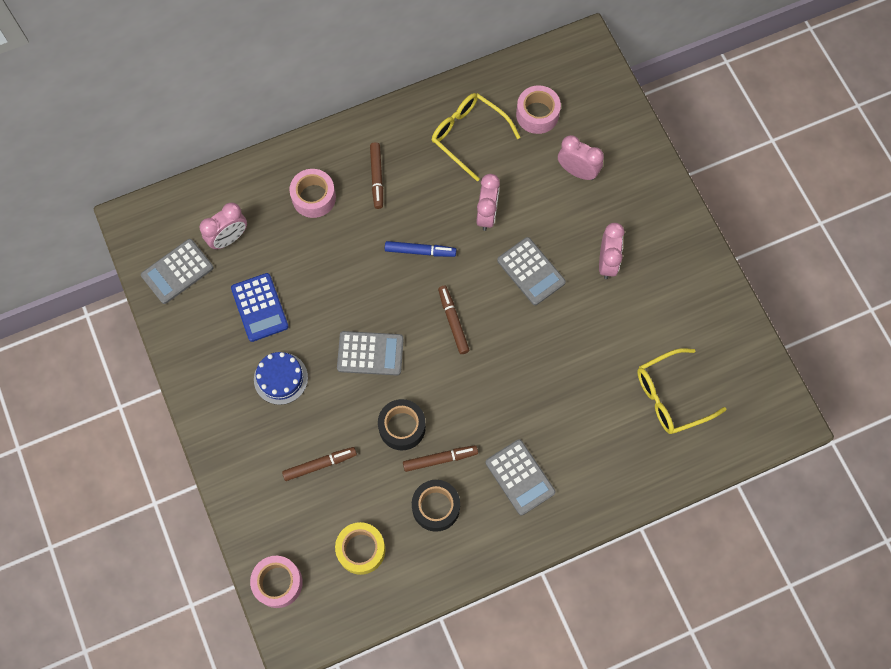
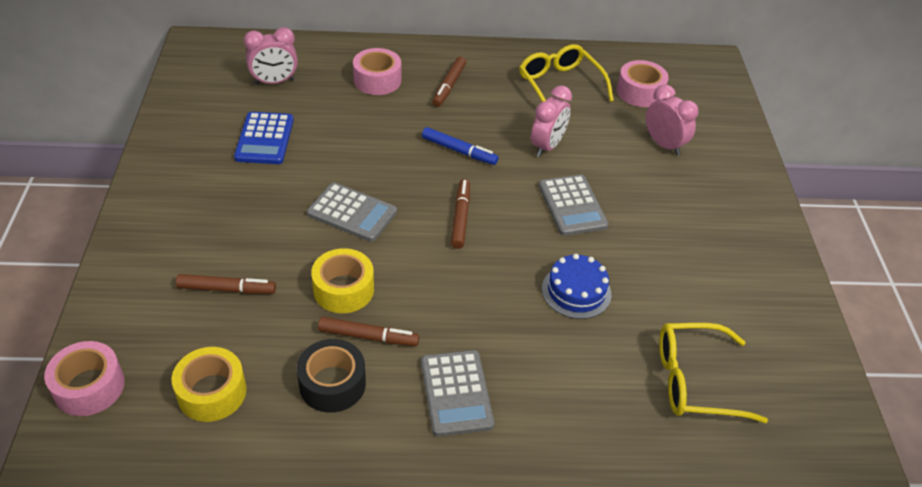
camera: 20 degrees right, 25 degrees down
grey calculator [141,239,214,304] -> none
blue cake [254,352,308,405] -> blue cake moved to [542,254,611,319]
black tape [378,399,426,450] -> yellow tape [311,248,374,313]
pink clock [599,223,624,279] -> none

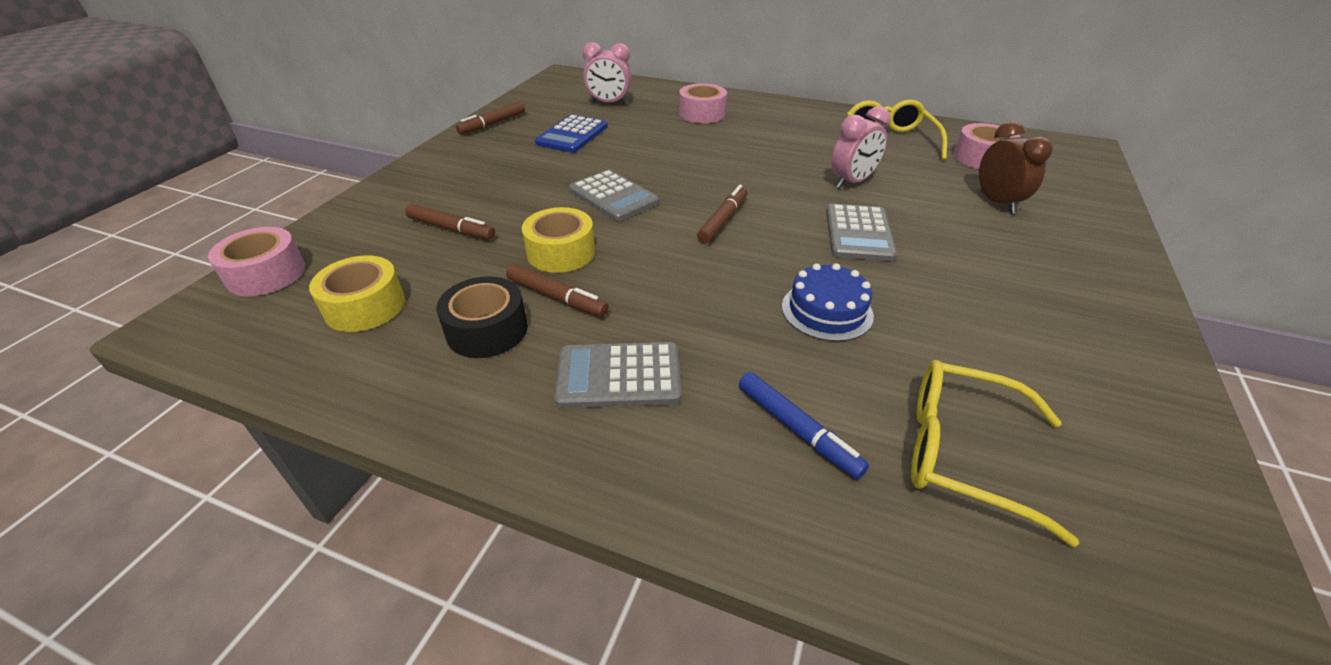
camera: 25 degrees right, 5 degrees down
grey calculator [421,350,494,437] -> grey calculator turned 75 degrees clockwise [554,342,681,408]
blue marker [422,127,499,165] -> blue marker moved to [739,372,869,479]
brown marker [432,57,466,107] -> brown marker moved to [456,102,525,135]
pink clock [646,84,699,156] -> brown clock [979,121,1053,214]

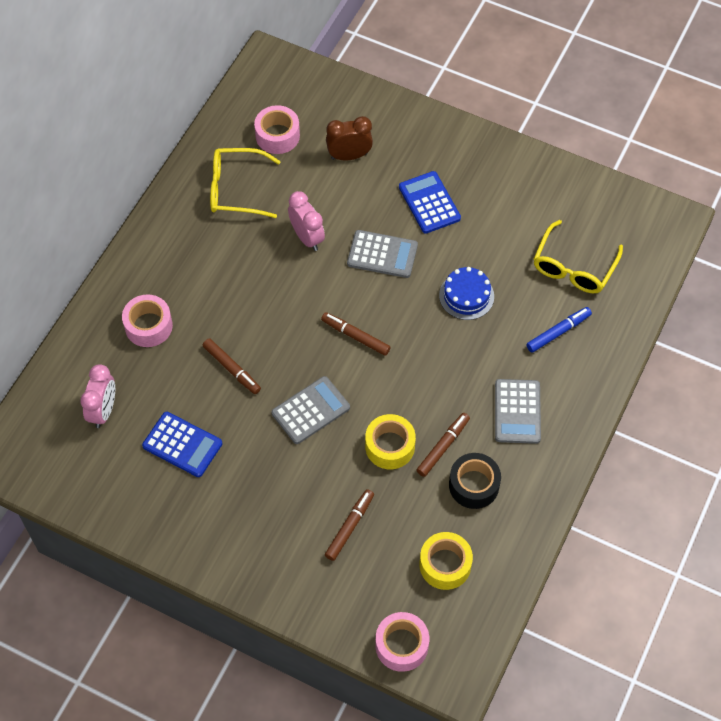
camera: 85 degrees left, 20 degrees up
brown marker [456,102,525,135] -> brown marker moved to [203,338,261,394]
none -> blue calculator [399,171,461,234]

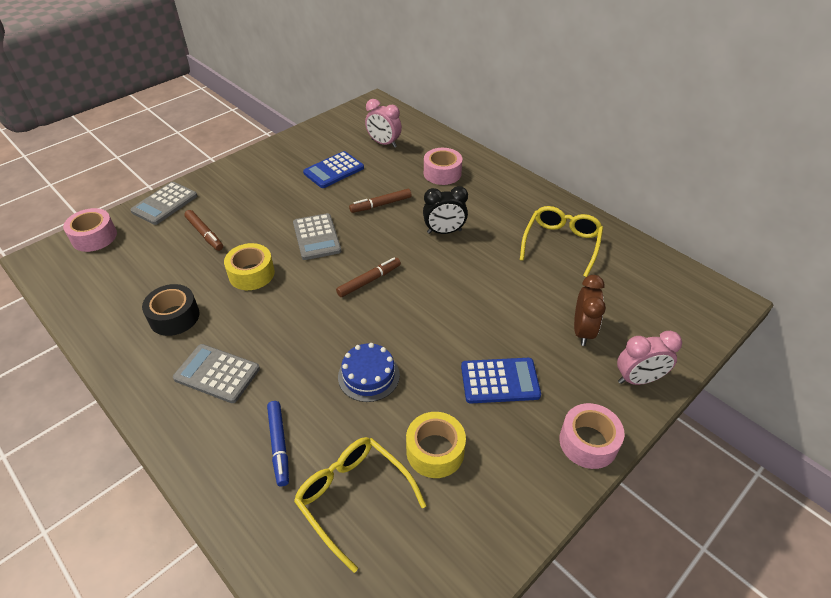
camera: 110 degrees right, 15 degrees down
pink tape [254,105,300,154] -> pink tape moved to [559,403,625,469]
pink clock [288,191,325,251] -> pink clock moved to [617,331,682,385]
grey calculator [347,230,418,278] -> grey calculator moved to [130,182,197,225]
brown marker [416,413,470,477] -> none
yellow tape [420,532,473,590] -> yellow tape moved to [406,412,466,478]
none -> black clock [423,186,468,234]

